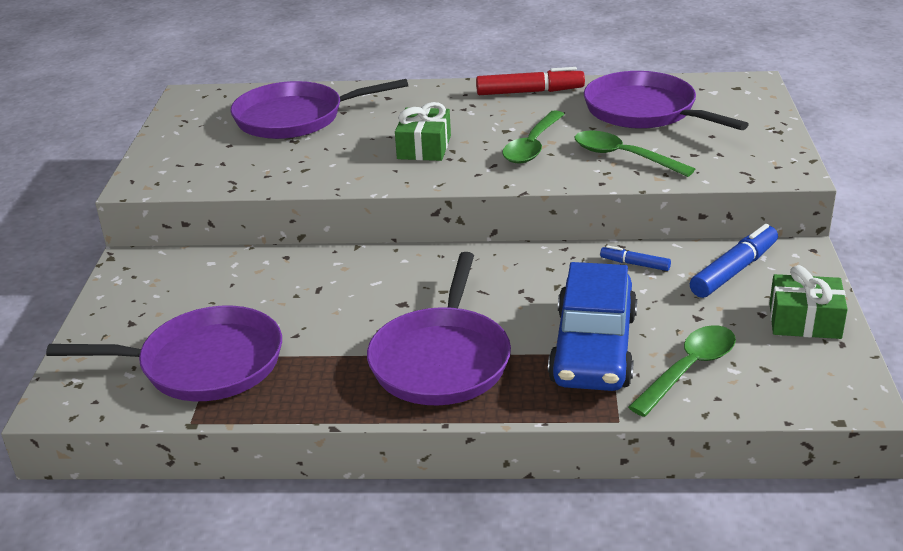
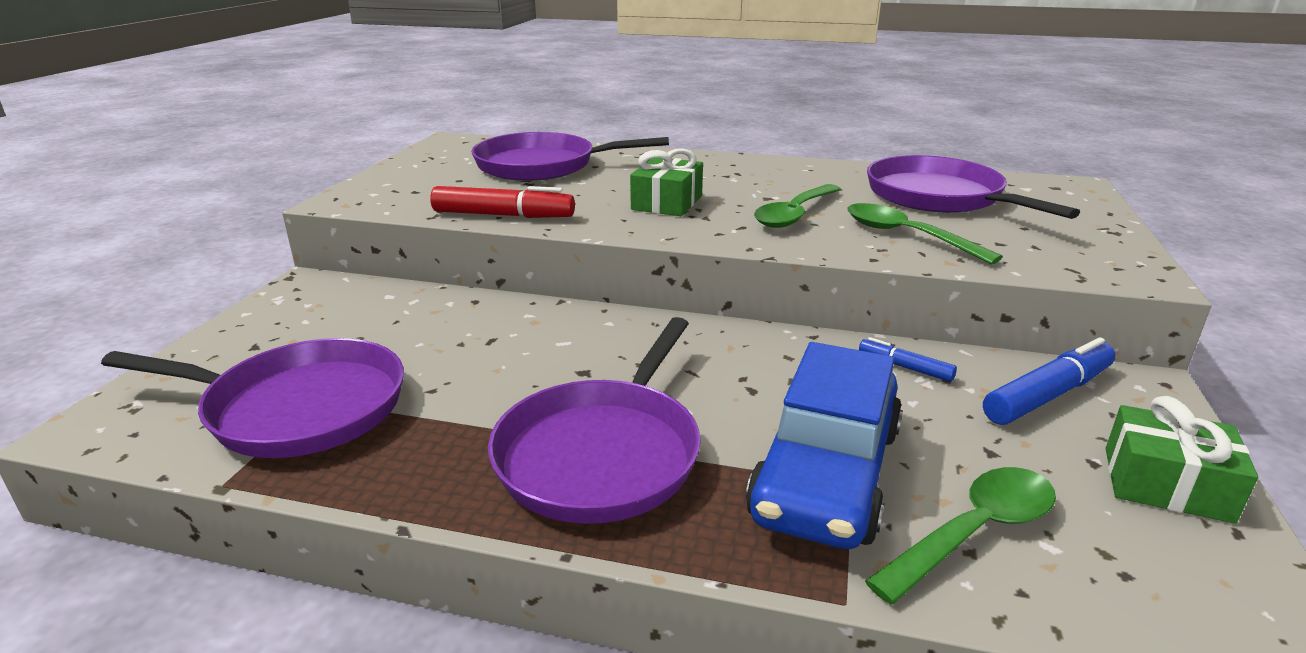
camera: 10 degrees right, 5 degrees down
red marker [476,67,585,95] -> red marker moved to [430,186,575,218]

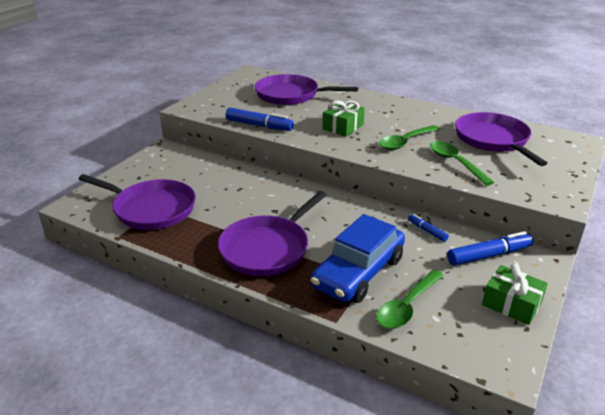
camera: 15 degrees right, 5 degrees up
red marker [430,186,575,218] -> blue marker [226,108,294,131]
green spoon [865,467,1056,604] -> green spoon turned 150 degrees clockwise [376,270,444,329]

